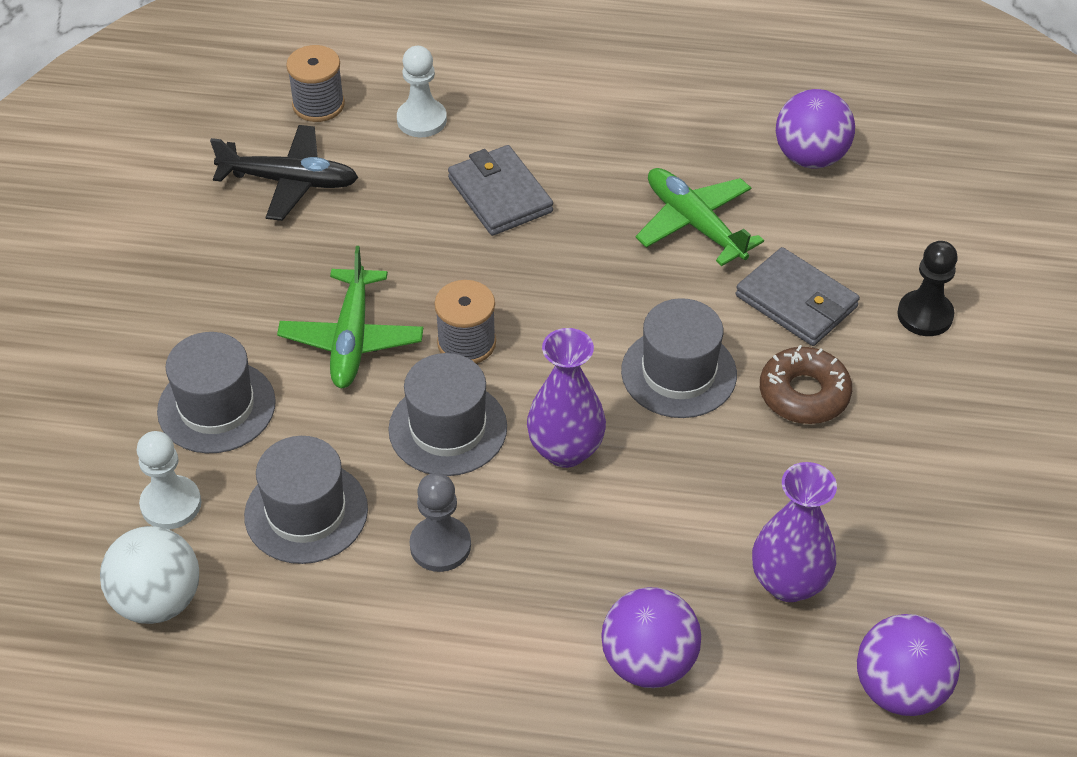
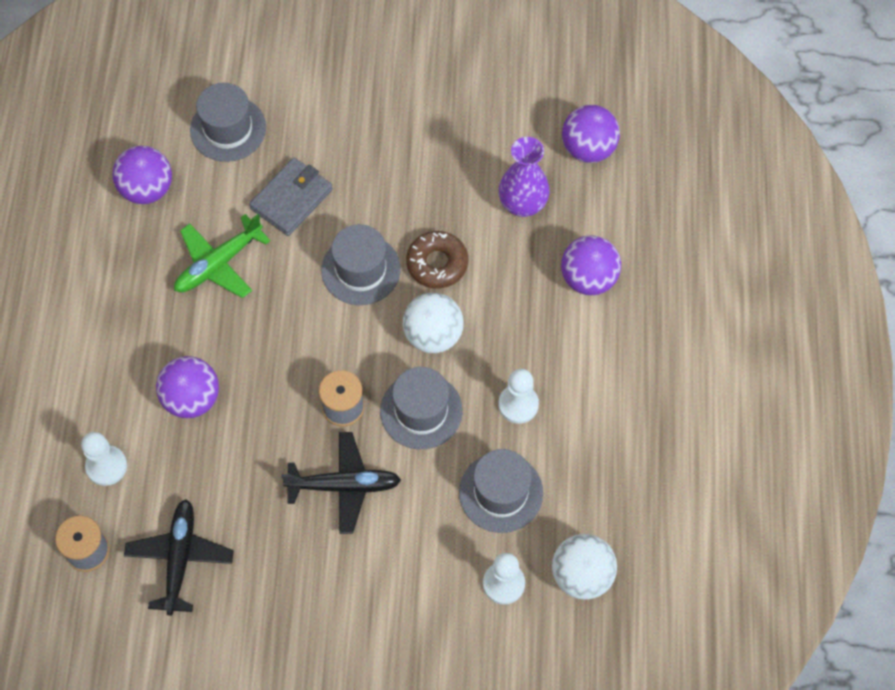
camera: 95 degrees left, 15 degrees up
grey hat [157,332,276,453] -> grey hat moved to [190,83,266,162]
green plane [277,246,423,388] -> black plane [281,432,401,534]
grey pawn [409,473,471,572] -> white pawn [498,369,539,424]
grey wallet [448,145,553,236] -> purple ball [156,356,219,418]
purple vase [527,328,606,468] -> white ball [403,293,464,353]
brown donut [760,345,852,424] -> brown donut moved to [406,231,468,288]
black pawn [897,241,958,336] -> none

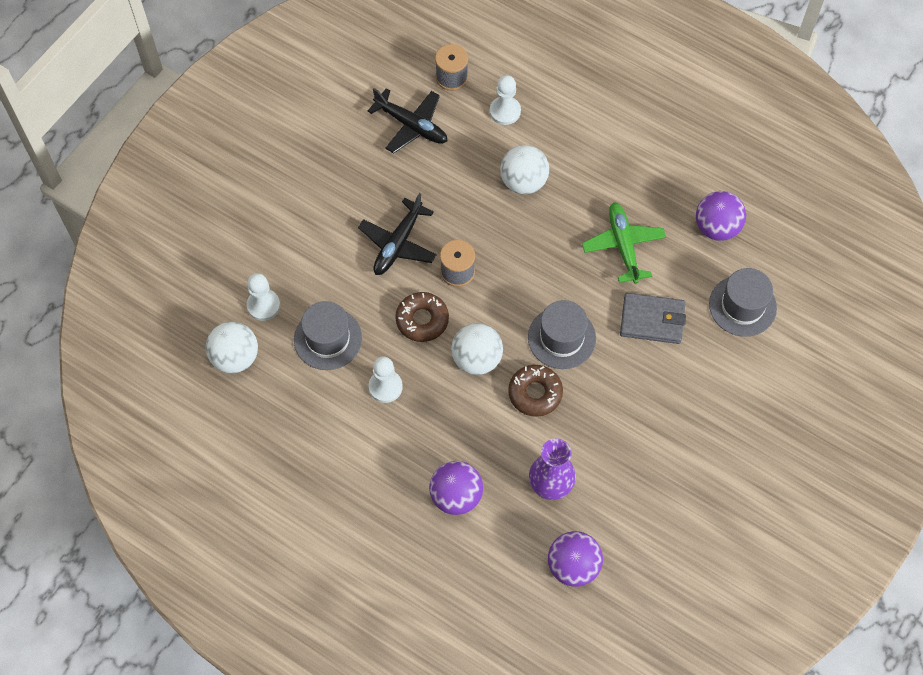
camera: 120 degrees right, 0 degrees up
purple ball [156,356,219,418] -> white ball [500,145,549,194]
grey wallet [249,158,333,236] -> grey wallet turned 60 degrees counterclockwise [620,293,686,344]
grey hat [380,367,463,449] -> brown donut [395,292,449,342]

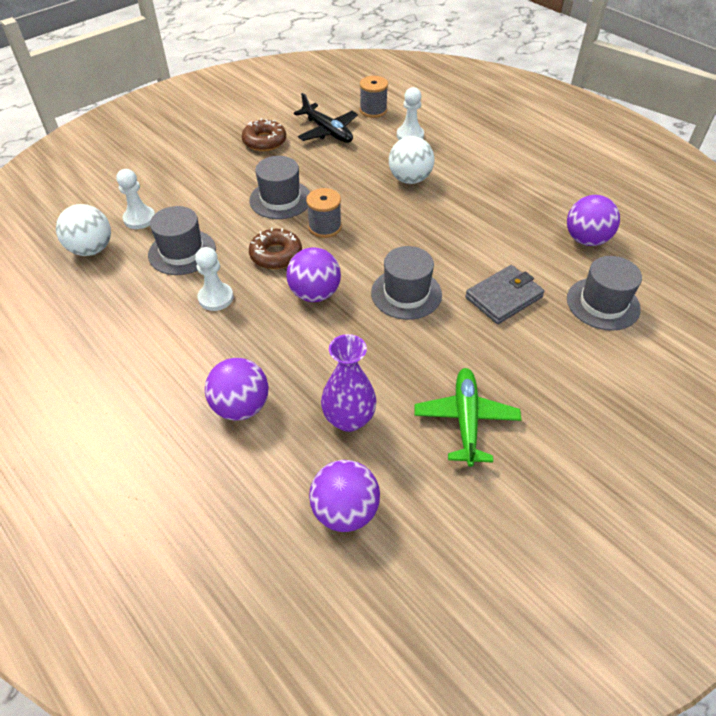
camera: 15 degrees right, 15 degrees down
black plane [358,193,437,275] -> grey hat [249,156,310,219]
white ball [451,323,503,375] -> purple ball [286,247,341,302]
brown donut [508,365,563,417] -> brown donut moved to [242,118,286,151]
green plane [582,202,666,284] -> green plane moved to [415,368,521,467]
grey wallet [620,293,686,344] -> grey wallet turned 60 degrees counterclockwise [465,265,545,324]

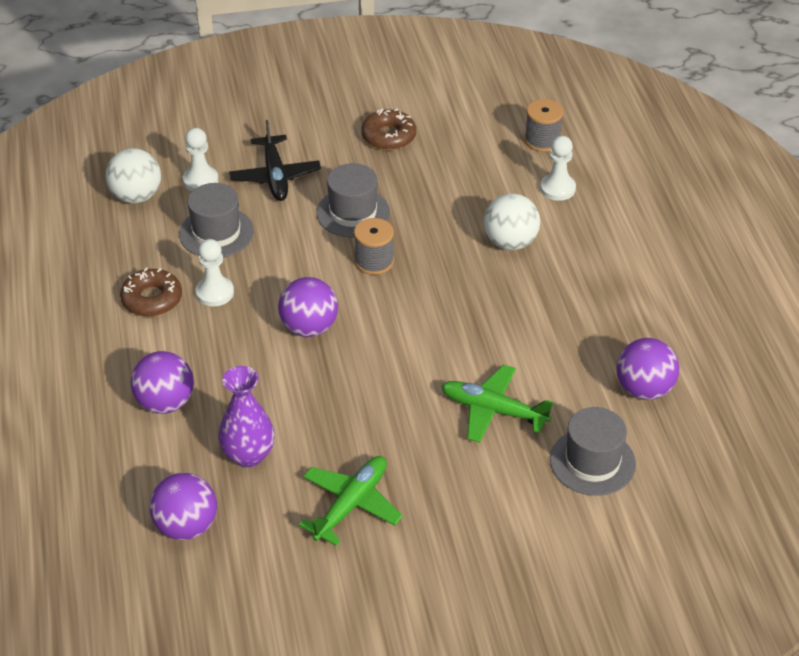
camera: 30 degrees right, 5 degrees down
brown donut [249,228,302,269] -> brown donut moved to [120,267,182,317]
black plane [294,93,358,143] -> black plane moved to [229,120,321,201]
grey hat [371,246,442,320] -> none
grey wallet [465,265,545,324] -> green plane [441,365,553,443]

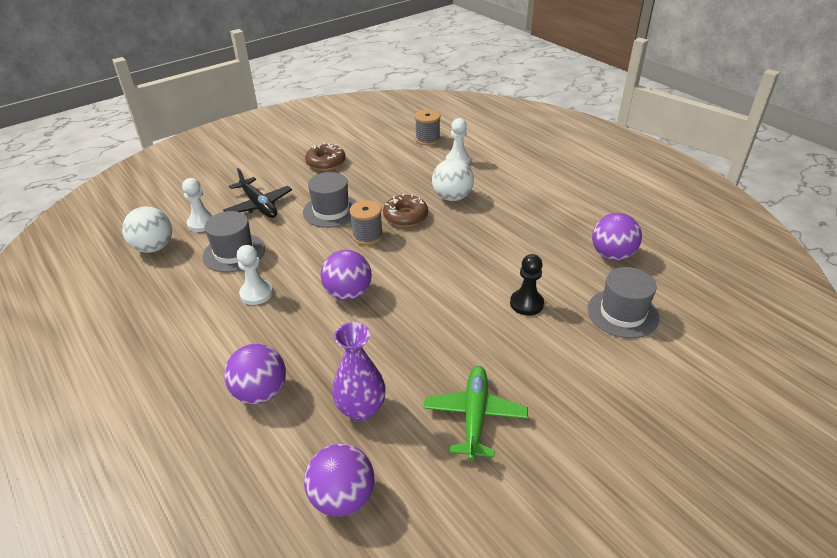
camera: 25 degrees left, 5 degrees down
brown donut [120,267,182,317] -> brown donut moved to [383,194,428,227]
green plane [441,365,553,443] -> black pawn [510,254,544,316]

